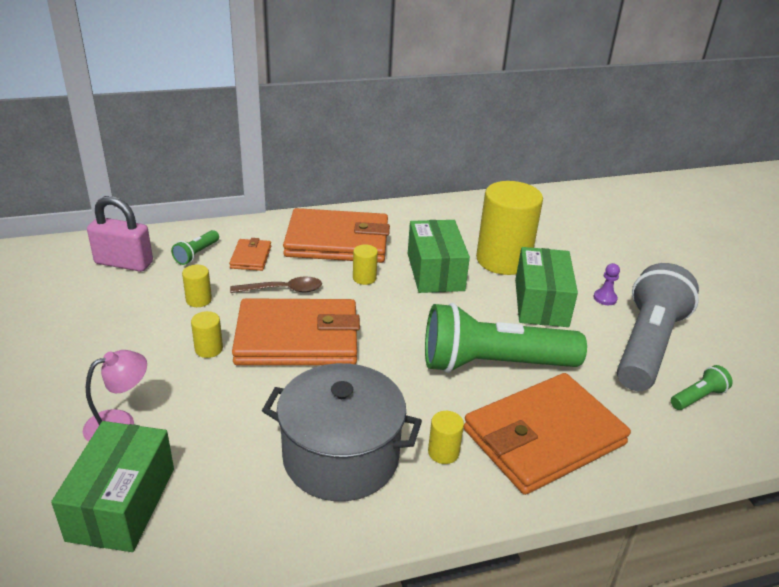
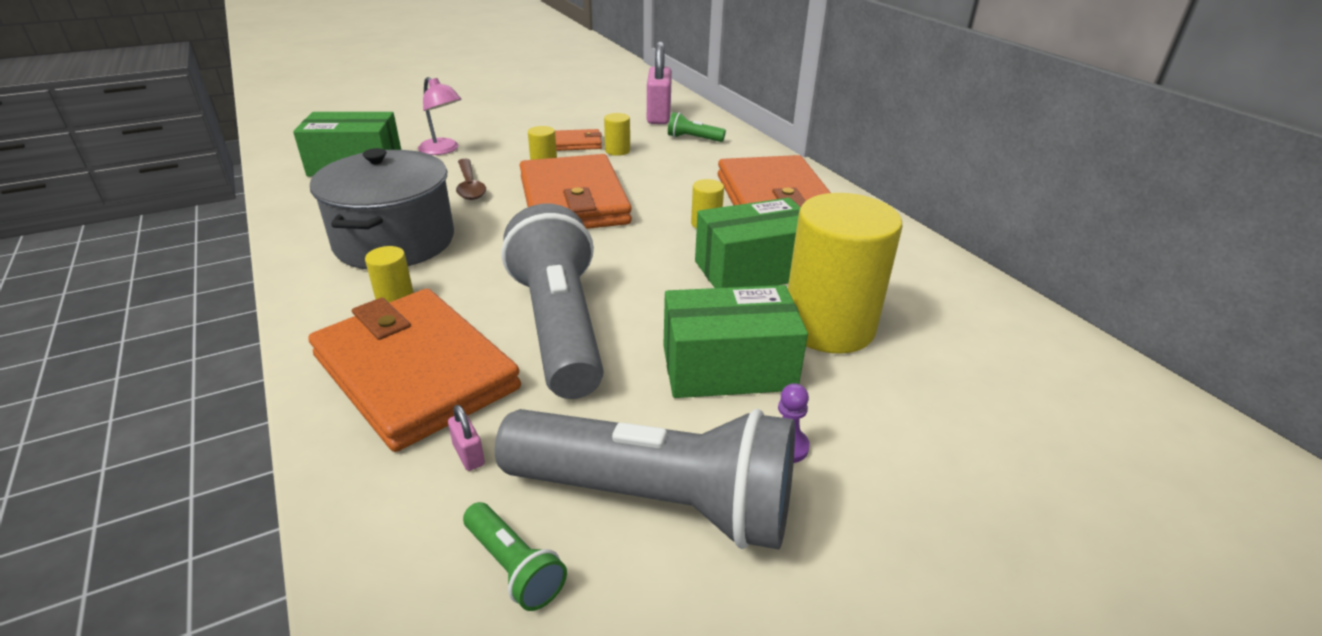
camera: 80 degrees right, 0 degrees up
orange wallet [229,238,271,271] -> orange wallet moved to [555,129,602,151]
brown spoon [230,276,322,293] -> brown spoon moved to [456,159,486,200]
green flashlight [425,303,587,373] -> grey flashlight [501,204,604,399]
none -> pink padlock [448,405,485,471]

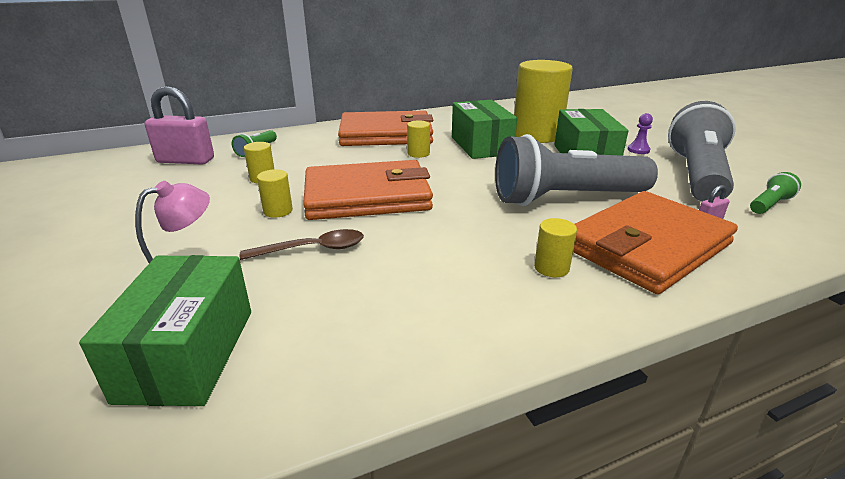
camera: 85 degrees left, 5 degrees down
grey pot [310,148,454,269] -> none
orange wallet [555,129,602,151] -> none

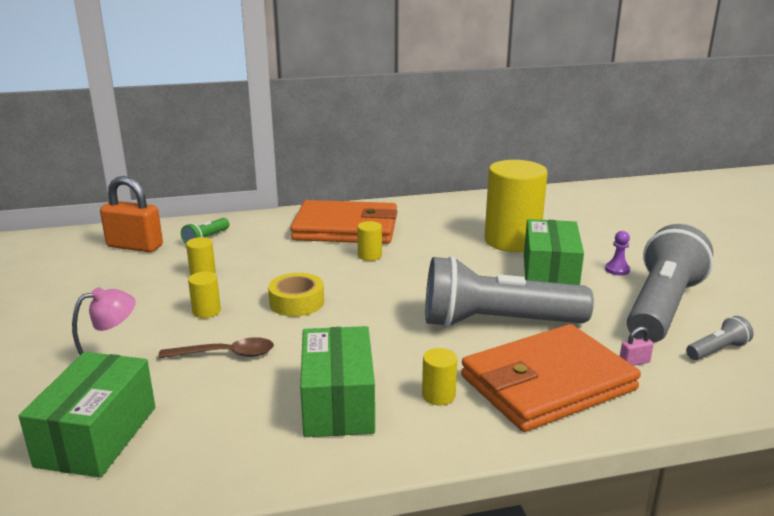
camera: 10 degrees right, 5 degrees down
pink padlock [145,86,214,165] -> orange padlock [100,176,163,252]
orange wallet [303,160,433,220] -> yellow tape [268,273,324,317]
green box [452,100,517,159] -> green box moved to [300,326,375,437]
green flashlight [750,172,801,214] -> grey flashlight [686,316,754,360]

